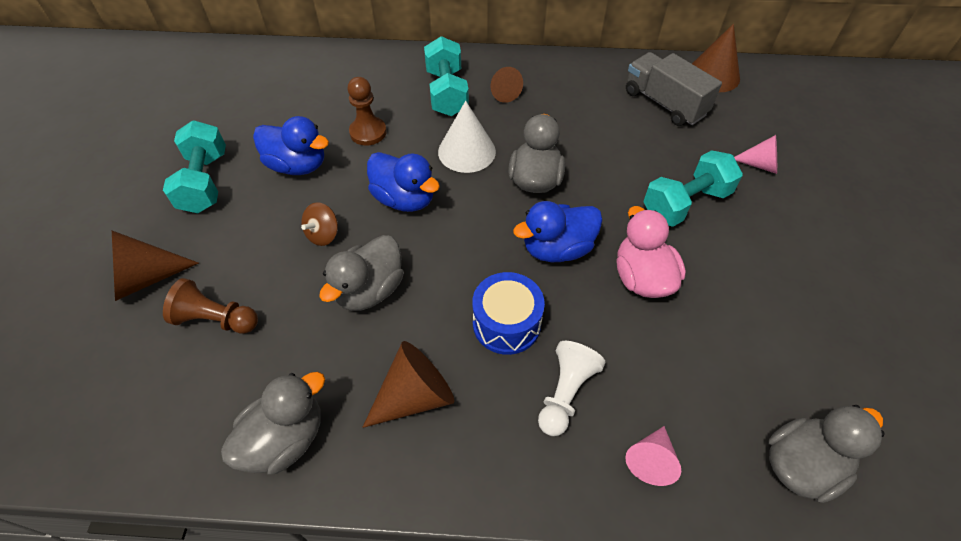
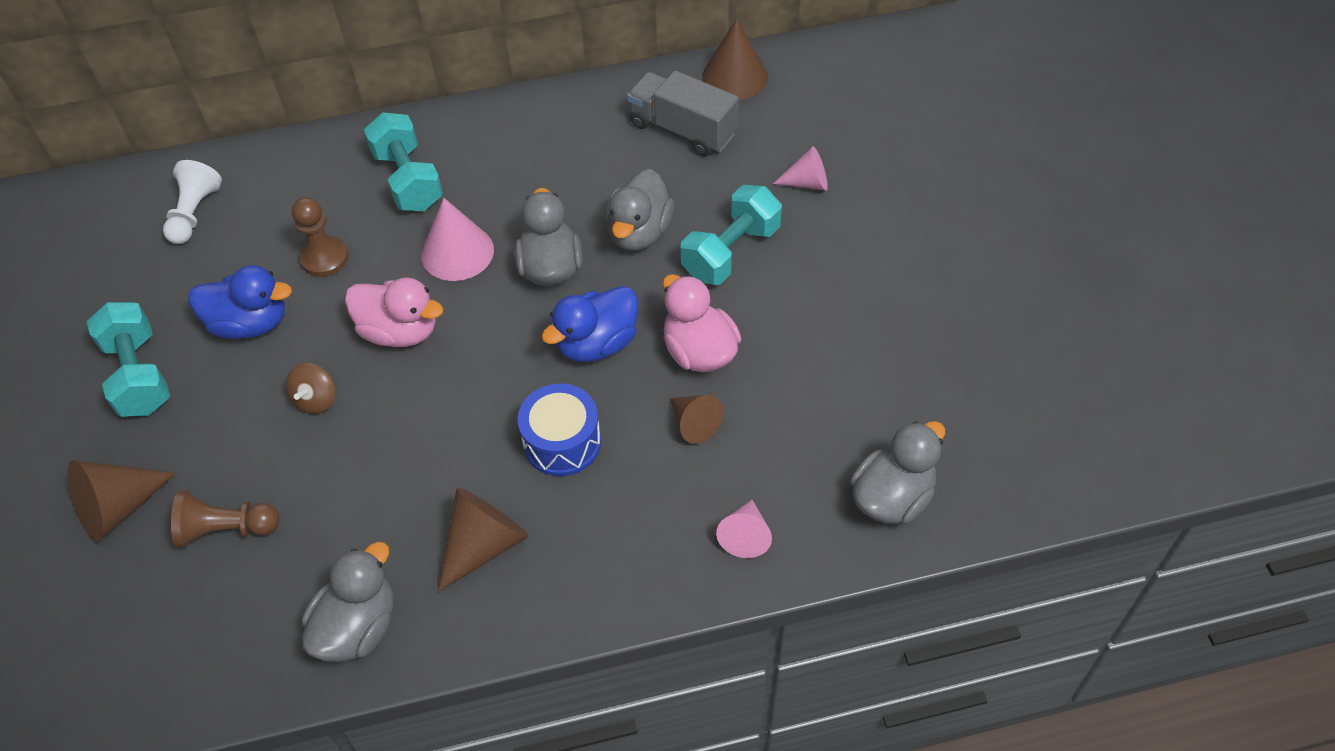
camera: 15 degrees left, 0 degrees up
grey duck [319,235,404,311] -> grey duck moved to [605,169,674,250]
blue duck [367,152,440,212] -> pink duck [345,277,443,347]
white cone [438,101,496,173] -> pink cone [421,198,494,281]
brown cone [490,67,523,103] -> brown cone moved to [670,395,723,444]
white pawn [538,341,606,436] -> white pawn moved to [163,160,222,244]

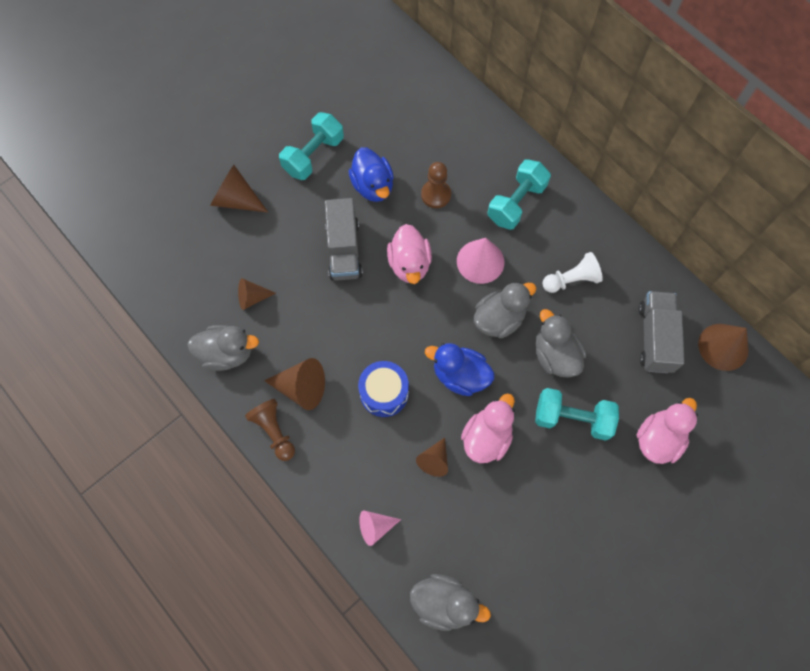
camera: 60 degrees right, 15 degrees up
white pawn [163,160,222,244] -> white pawn moved to [542,252,603,293]
brown pawn [171,491,279,547] -> brown pawn moved to [245,399,295,461]
brown spinning top [286,363,335,414] -> grey truck [325,198,363,281]
grey duck [605,169,674,250] -> grey duck turned 75 degrees clockwise [536,309,586,378]
pink cone [773,146,828,190] -> pink duck [637,398,698,464]
none -> brown cone [238,278,276,310]

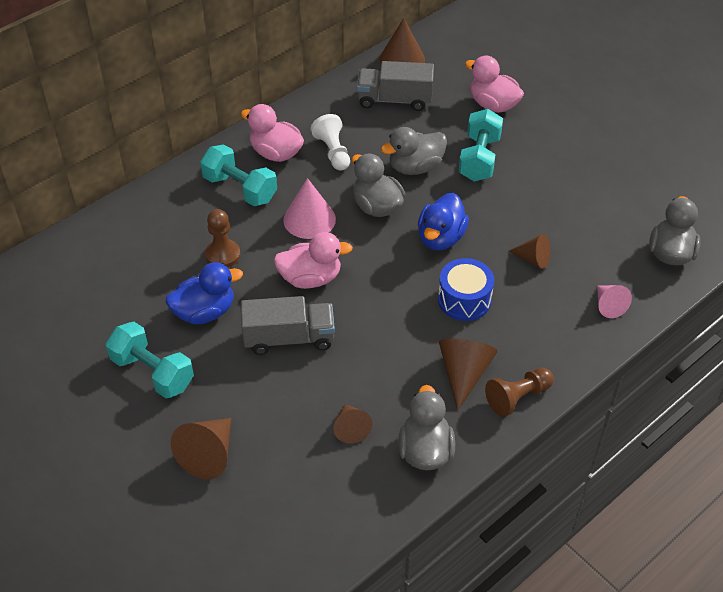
camera: 90 degrees left, 20 degrees down
pink duck [461,394,515,463] -> pink duck moved to [241,104,304,162]

